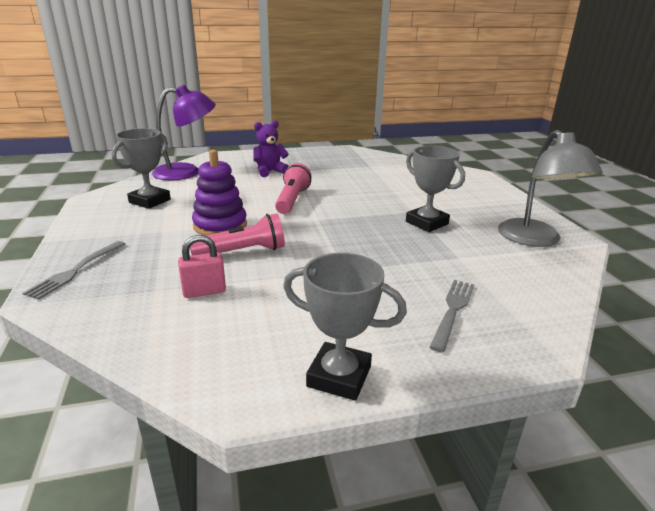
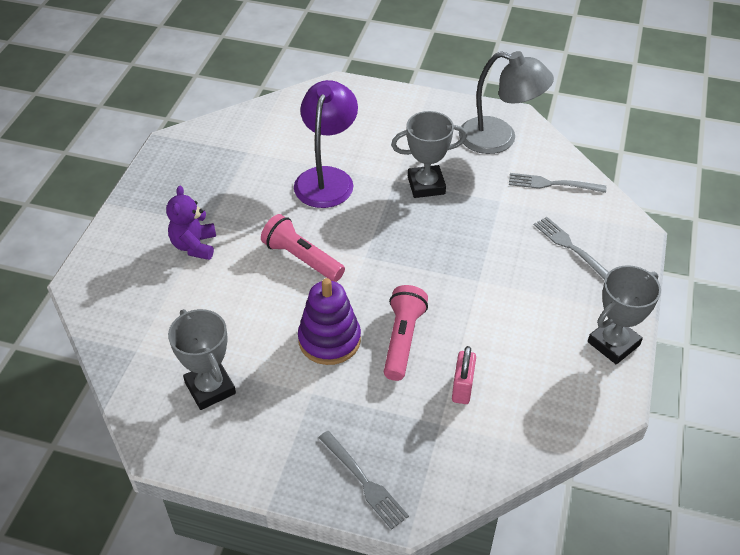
camera: 60 degrees left, 20 degrees up
purple lamp [152,85,216,180] -> purple lamp moved to [294,80,358,208]
none -> grey fork [509,173,606,193]

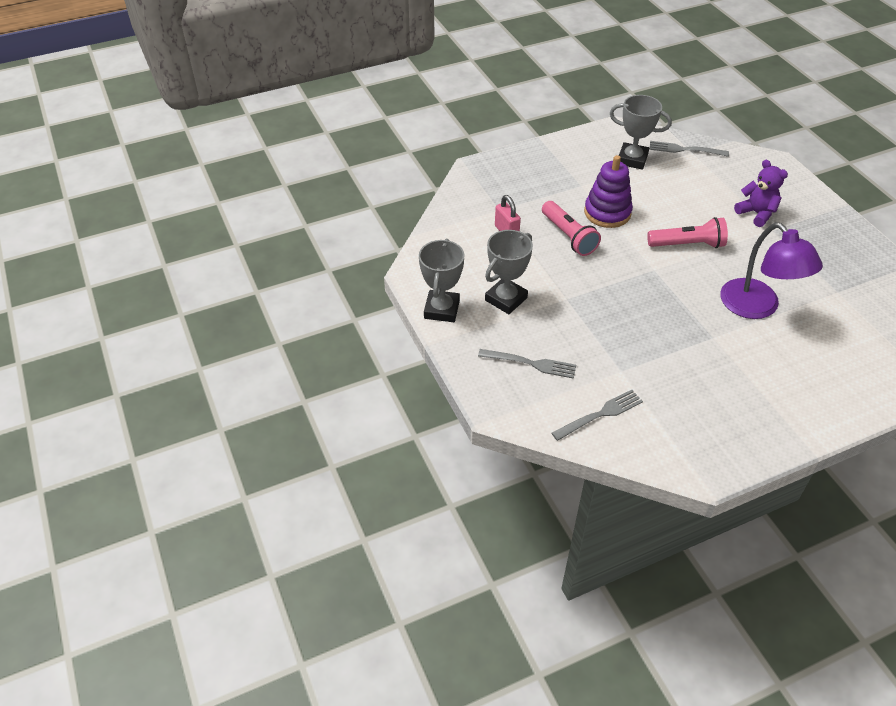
camera: 140 degrees right, 0 degrees up
grey fork [318,431,409,530] -> grey fork moved to [649,141,729,157]
grey trophy [391,111,467,198] -> grey trophy moved to [485,230,533,314]
grey lamp [459,51,554,154] -> none

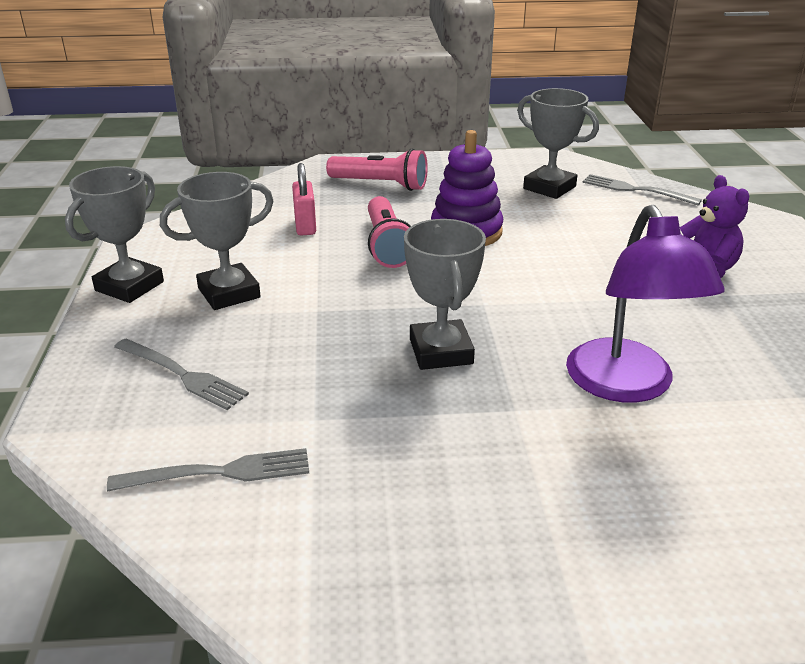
camera: 20 degrees right, 15 degrees down
pink flashlight [647,217,728,248] -> pink flashlight moved to [326,149,428,191]
none -> grey trophy [404,219,486,370]

